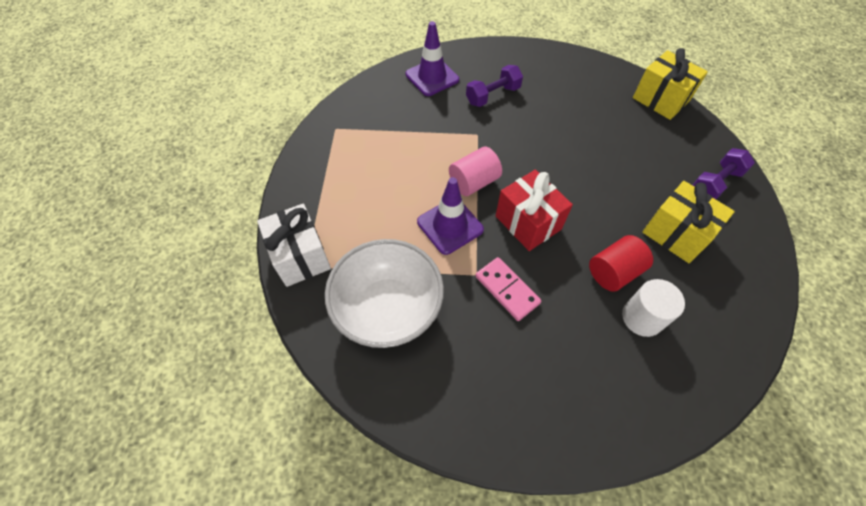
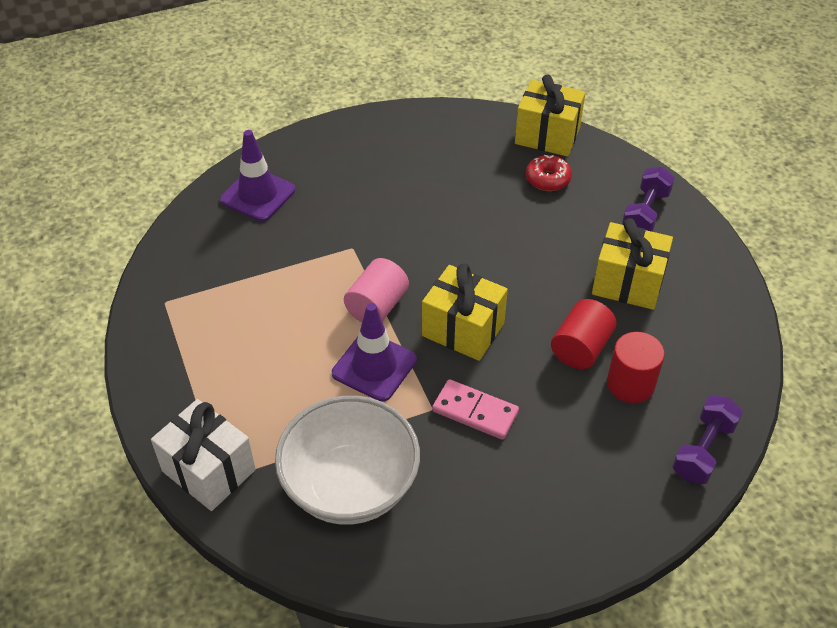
camera: 25 degrees left, 10 degrees down
purple dumbbell [466,65,523,107] -> purple dumbbell moved to [672,396,743,484]
red gift [496,170,573,251] -> yellow gift [422,263,508,361]
white cylinder [622,279,685,337] -> red cylinder [607,332,665,403]
none -> red donut [526,155,572,191]

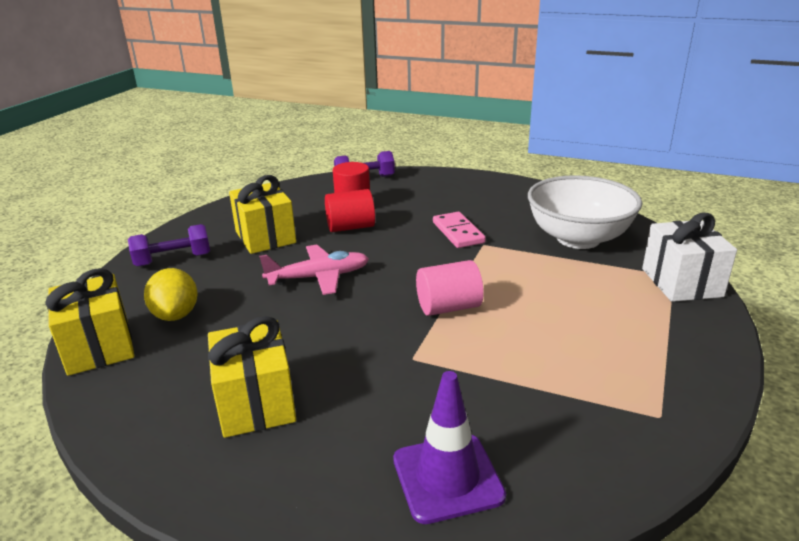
camera: 135 degrees left, 20 degrees down
purple traffic cone [332,303,417,402] -> none
yellow gift [422,263,508,361] -> yellow gift moved to [208,316,296,438]
red donut [526,155,572,191] -> yellow lemon [144,268,198,321]
none -> pink plane [259,245,369,295]

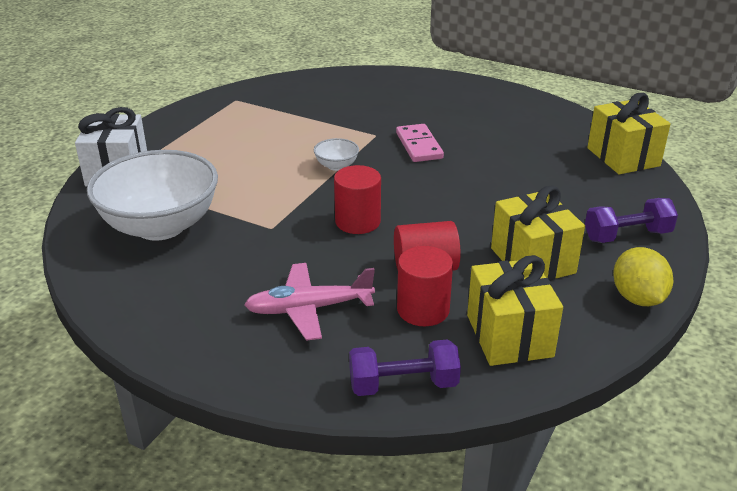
camera: 175 degrees left, 5 degrees up
yellow lemon [144,268,198,321] -> yellow lemon moved to [613,247,673,306]
yellow gift [208,316,296,438] -> yellow gift moved to [467,255,563,366]
pink plane [259,245,369,295] -> pink plane moved to [244,263,375,341]
purple traffic cone [393,371,506,524] -> none
pink cylinder [416,260,484,316] -> white bowl [314,138,359,171]
pink domino [433,212,486,248] -> pink domino moved to [396,124,444,162]
none -> red cylinder [334,165,381,234]

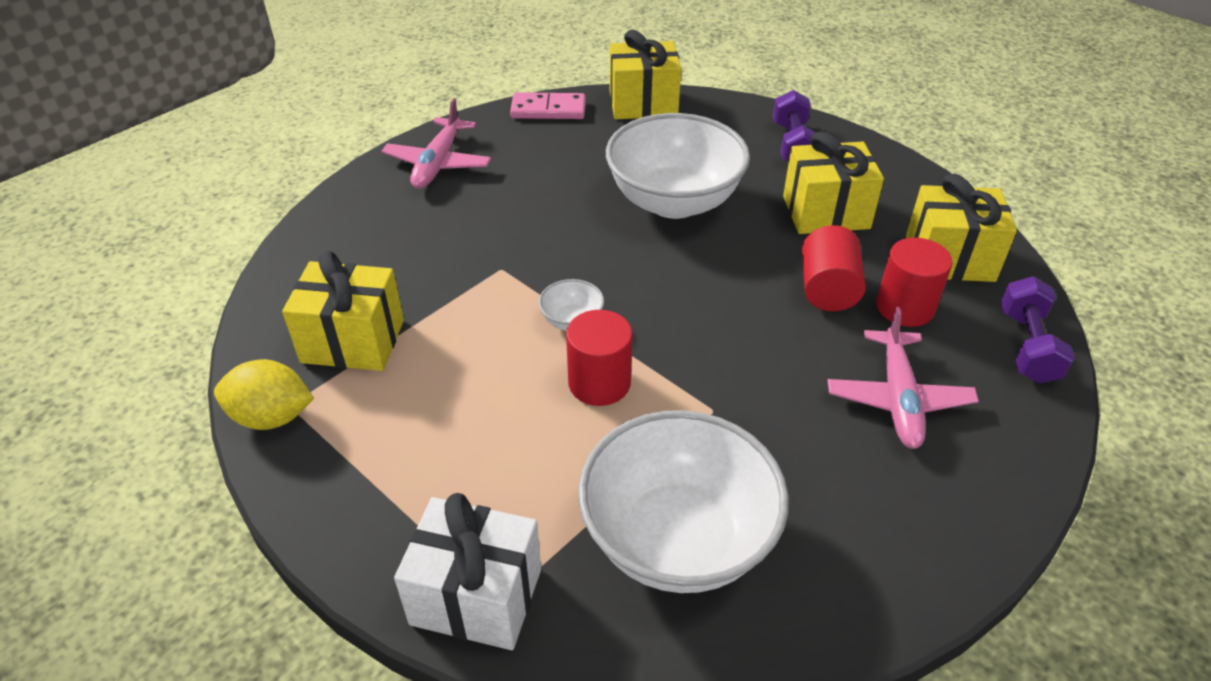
camera: 75 degrees left, 10 degrees up
red cylinder [334,165,381,234] -> red cylinder moved to [566,310,632,406]
pink domino [396,124,444,162] -> pink domino moved to [510,92,585,119]
yellow lemon [613,247,673,306] -> yellow lemon moved to [214,359,314,430]
none -> yellow gift [282,251,404,371]
none -> pink plane [382,98,491,189]
none -> white bowl [606,113,750,219]

